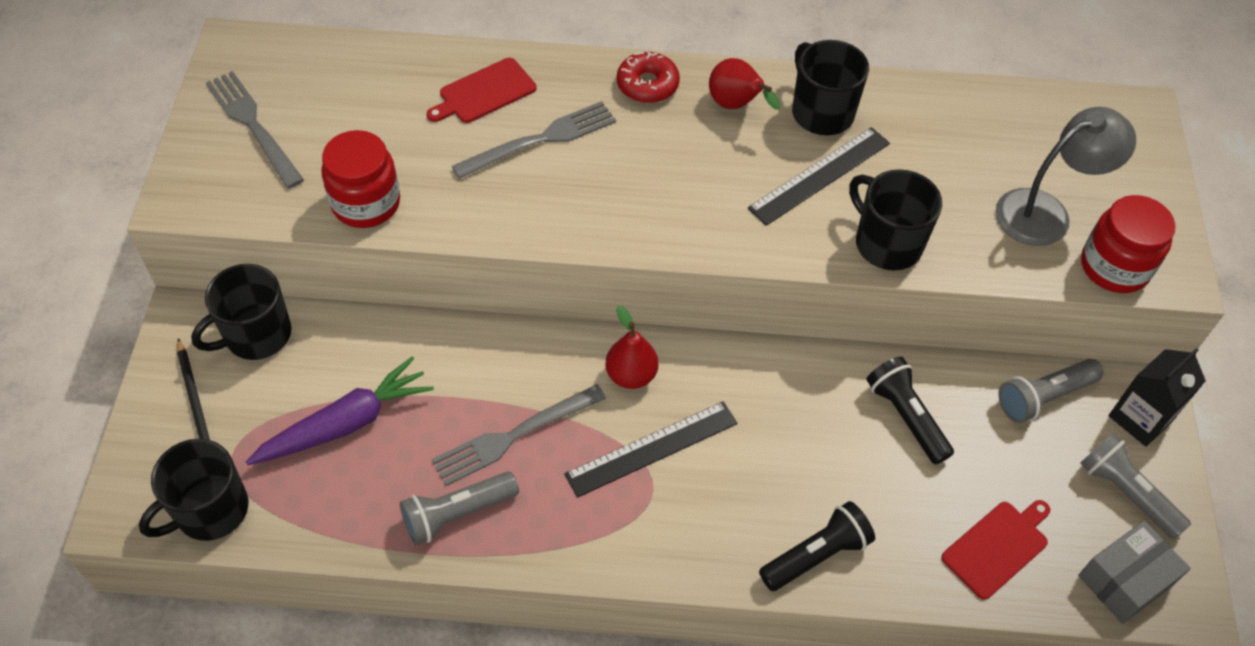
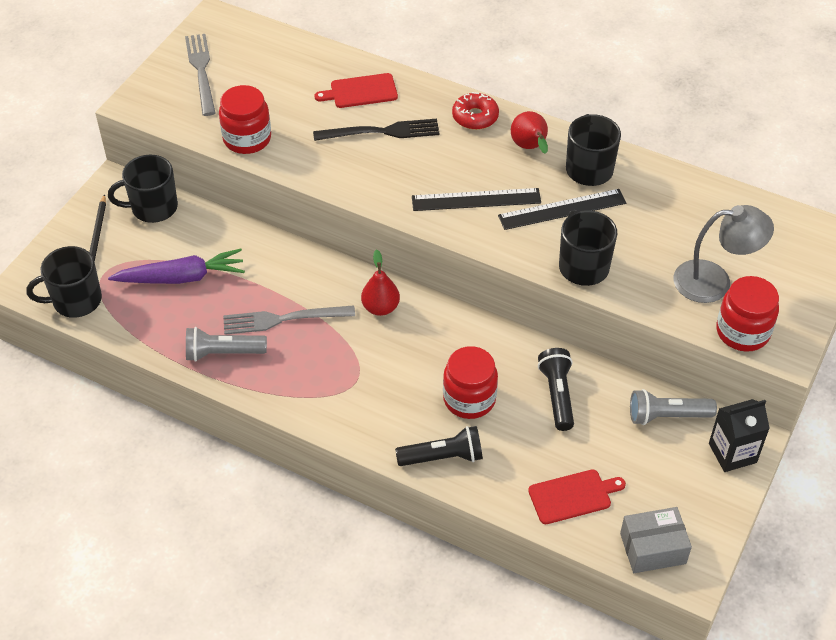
camera: 25 degrees right, 5 degrees down
grey fork [452,101,616,179] -> black fork [313,119,440,141]
black ruler [564,401,738,498] -> black ruler moved to [412,188,541,211]
grey flashlight [1080,433,1191,539] -> none
none -> red jar [443,346,498,419]

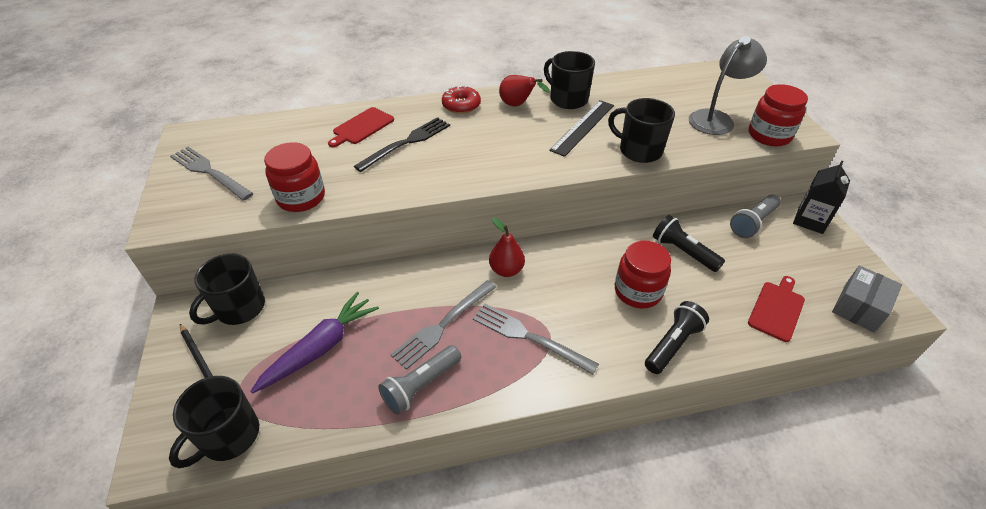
camera: 40 degrees left, 5 degrees down
black ruler [412,188,541,211] -> none
none -> grey fork [473,304,599,375]

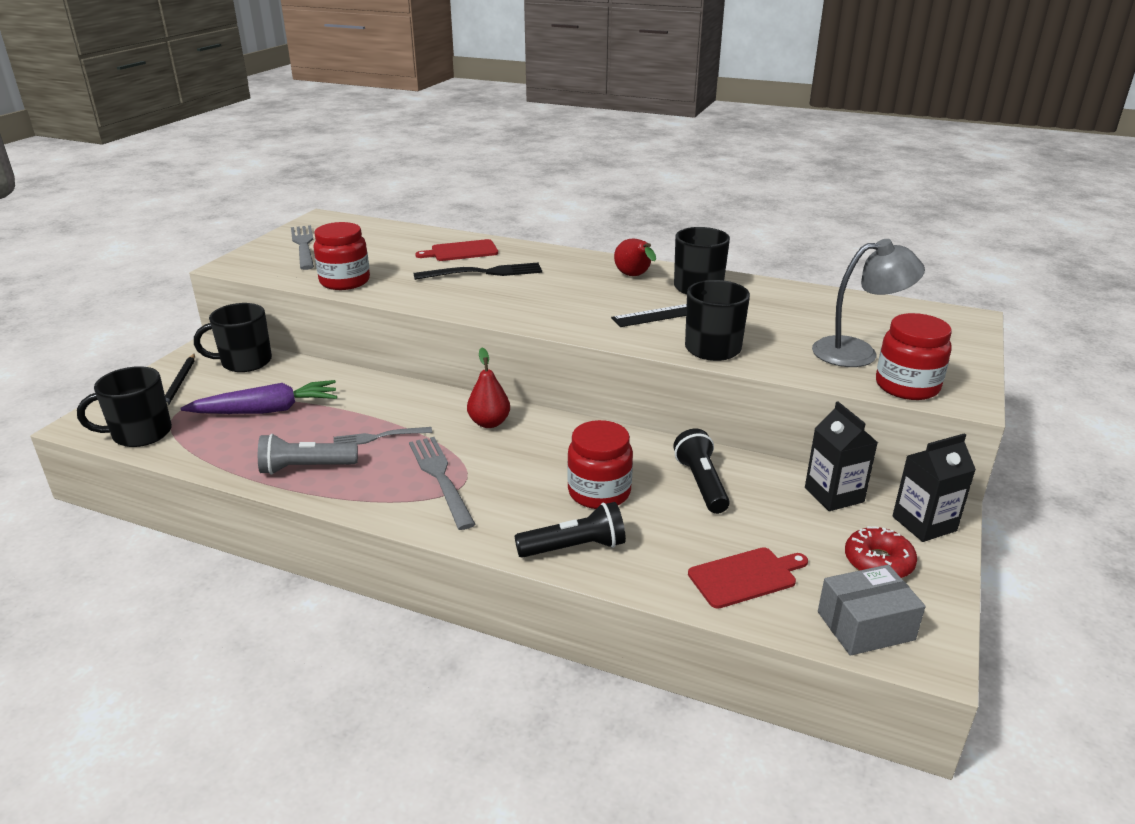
camera: 35 degrees right, 15 degrees down
grey fork [391,280,496,370] -> grey fork [334,427,432,445], size x0.65
red donut [442,86,481,114] -> red donut moved to [845,526,917,578]
grey flashlight [730,194,781,238] -> black carton [805,401,878,511]

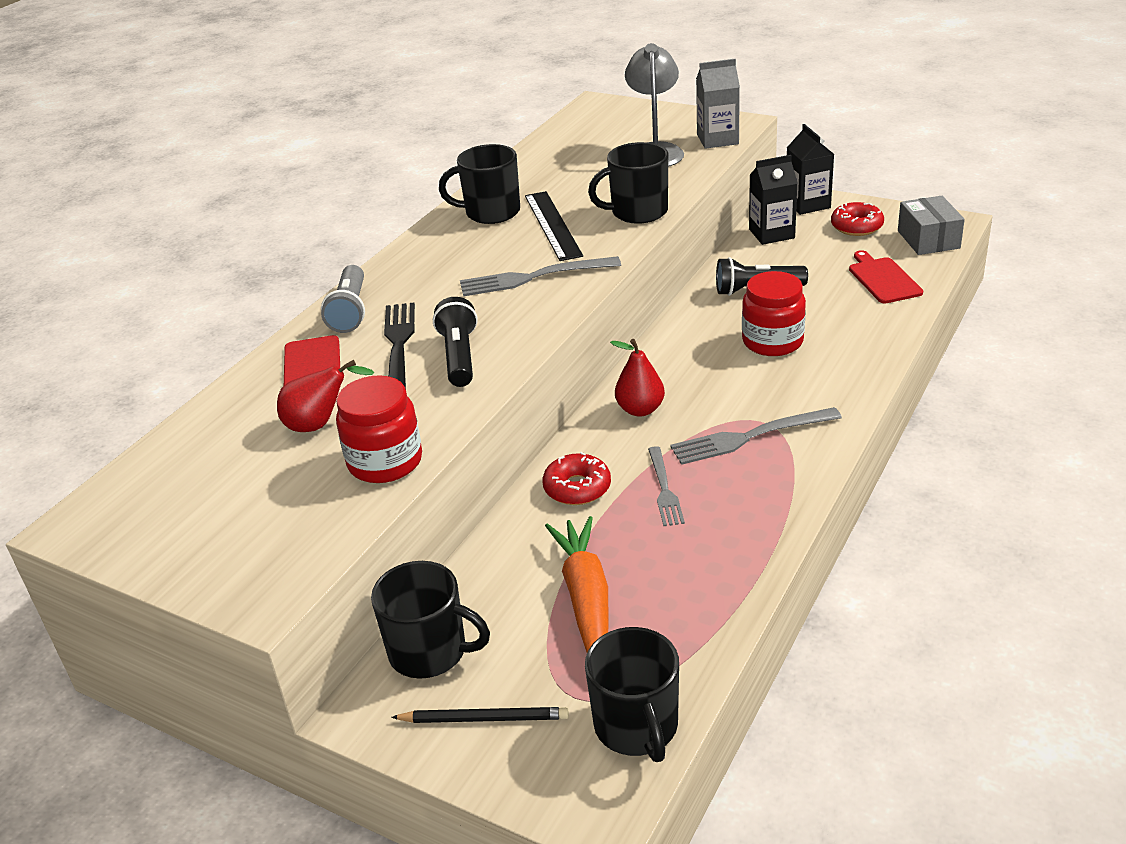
camera: 80 degrees left, 5 degrees up
purple carrot [181,380,337,414] -> orange carrot [545,516,609,652]
black mug [194,303,272,372] -> black mug turned 60 degrees counterclockwise [371,561,490,679]
grey flashlight [258,434,358,475] -> grey flashlight moved to [321,265,365,333]
grey fork [291,225,314,270] -> grey fork moved to [460,256,621,296]
black flashlight [514,502,626,558] -> black flashlight moved to [433,297,478,387]
red pear [614,238,656,276] -> red pear moved to [277,360,374,432]
red jar [876,313,952,400] -> grey carton [696,59,740,149]
none -> red donut [543,452,611,505]

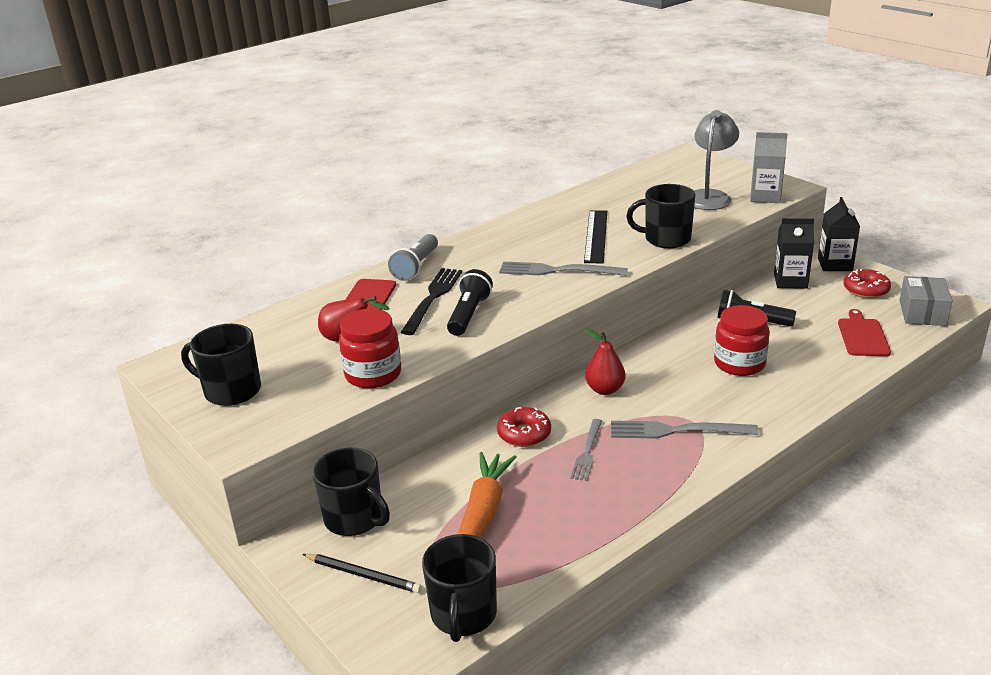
camera: 20 degrees right, 5 degrees down
black mug [439,144,520,224] -> black mug moved to [181,324,261,406]

